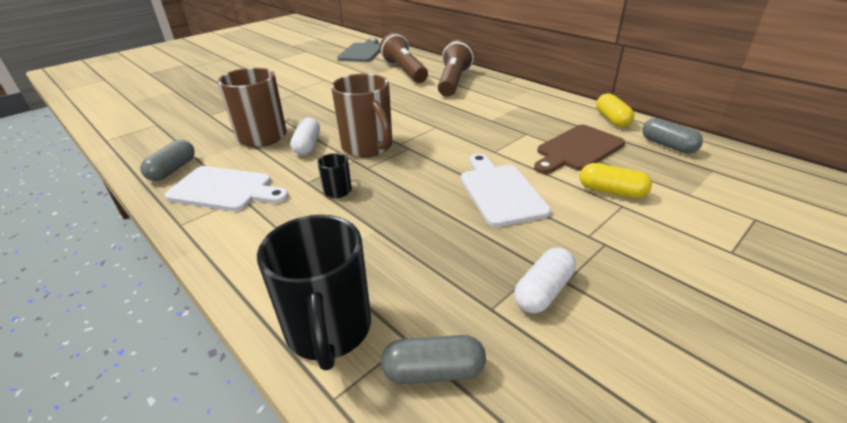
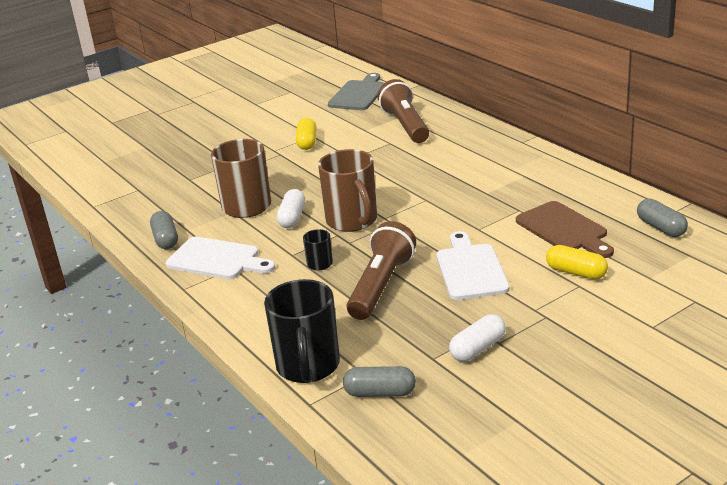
camera: 10 degrees right, 5 degrees down
grey capsule [140,140,195,181] -> grey capsule turned 45 degrees counterclockwise [150,211,178,249]
brown flashlight [438,40,474,97] -> brown flashlight moved to [347,221,416,320]
brown cutting board [534,125,625,174] -> brown cutting board turned 90 degrees counterclockwise [516,201,614,258]
yellow capsule [596,93,634,127] -> yellow capsule moved to [296,118,316,150]

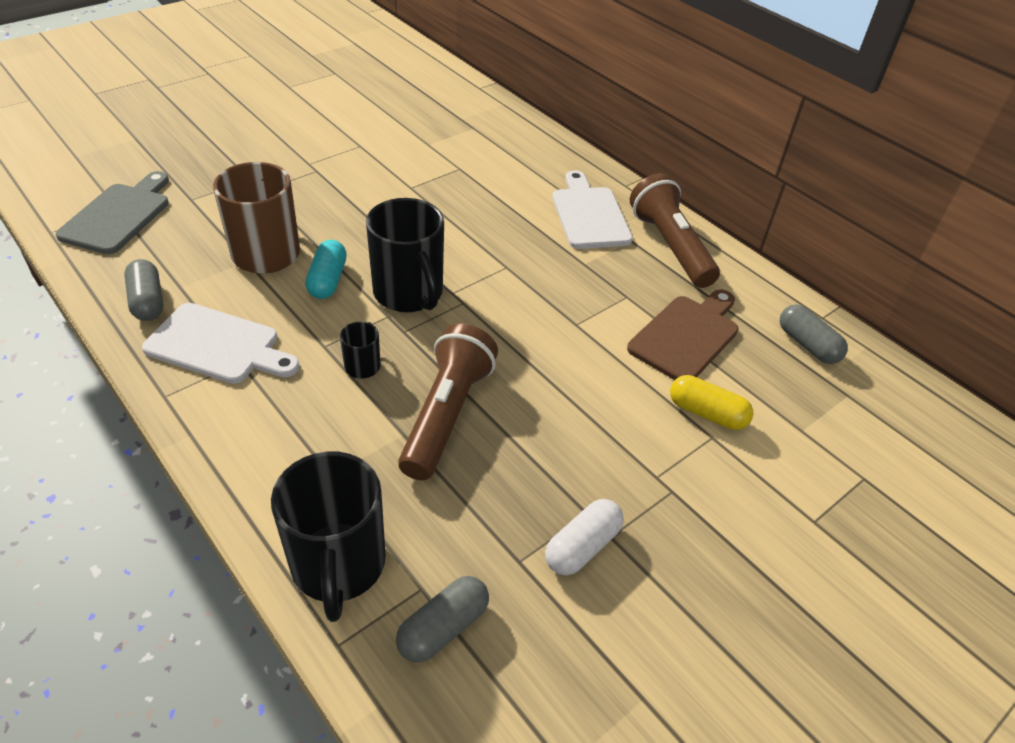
camera: 10 degrees left, 15 degrees up
white capsule [277,189,305,228] -> turquoise capsule [305,240,347,299]
yellow capsule [296,118,316,150] -> none
brown mug [318,149,377,232] -> black mug [366,198,444,312]
grey cutting board [328,73,384,110] -> grey cutting board moved to [56,171,169,254]
grey capsule [343,366,416,397] -> grey capsule turned 45 degrees counterclockwise [396,576,489,663]
brown flashlight [378,79,429,143] -> brown flashlight moved to [630,173,720,288]
white cutting board [436,231,509,300] -> white cutting board moved to [553,170,633,249]
brown cutting board [516,201,614,258] -> brown cutting board turned 105 degrees counterclockwise [627,289,739,380]

